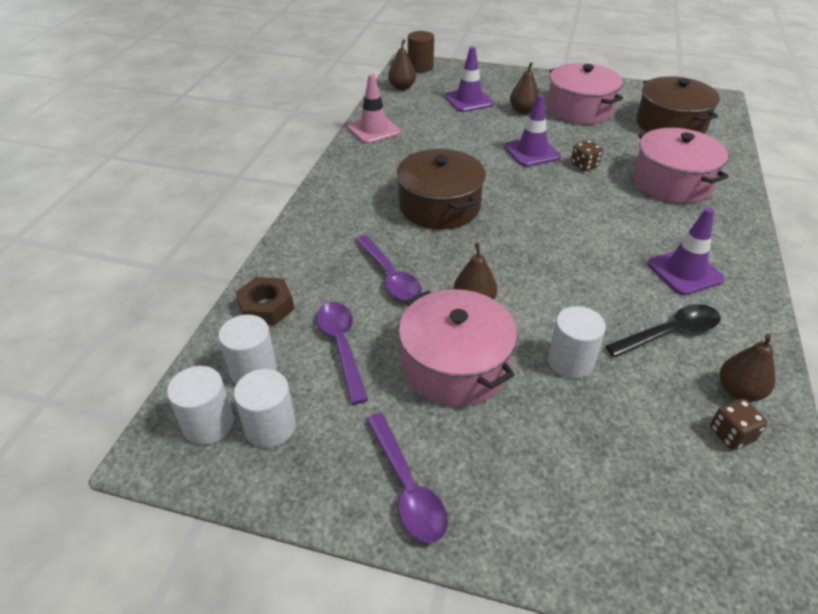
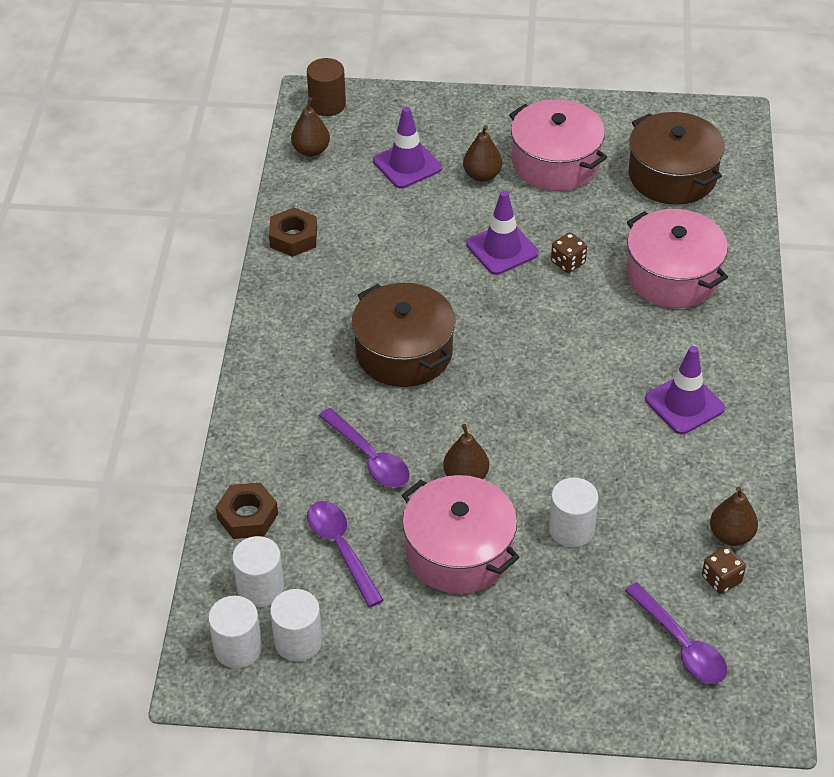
camera: 10 degrees left, 5 degrees up
pink traffic cone [347,74,401,144] -> brown nut [269,207,317,257]
purple spoon [366,413,448,543] -> purple spoon moved to [625,582,727,684]
black spoon [605,304,721,357] -> none

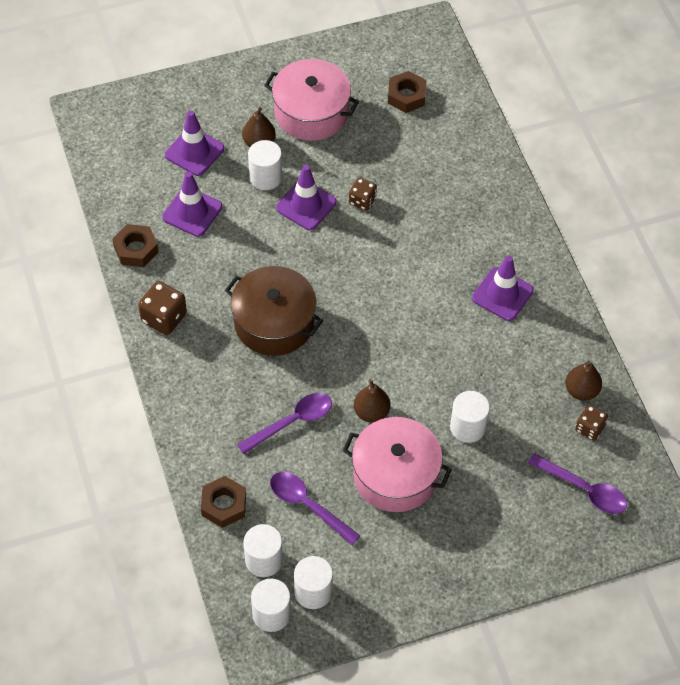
camera: 25 degrees left, 10 degrees up
brown pear [291,97,330,157] -> none
brown cylinder [307,58,346,116] -> none
purple spoon [319,408,410,488] -> purple spoon turned 60 degrees counterclockwise [237,393,332,454]
pink pot [626,209,728,308] -> none
brown pot [629,112,725,205] -> brown nut [388,71,426,113]
none -> brown dice [138,281,187,335]
none -> purple traffic cone [162,172,222,237]
none -> white cylinder [248,140,282,190]

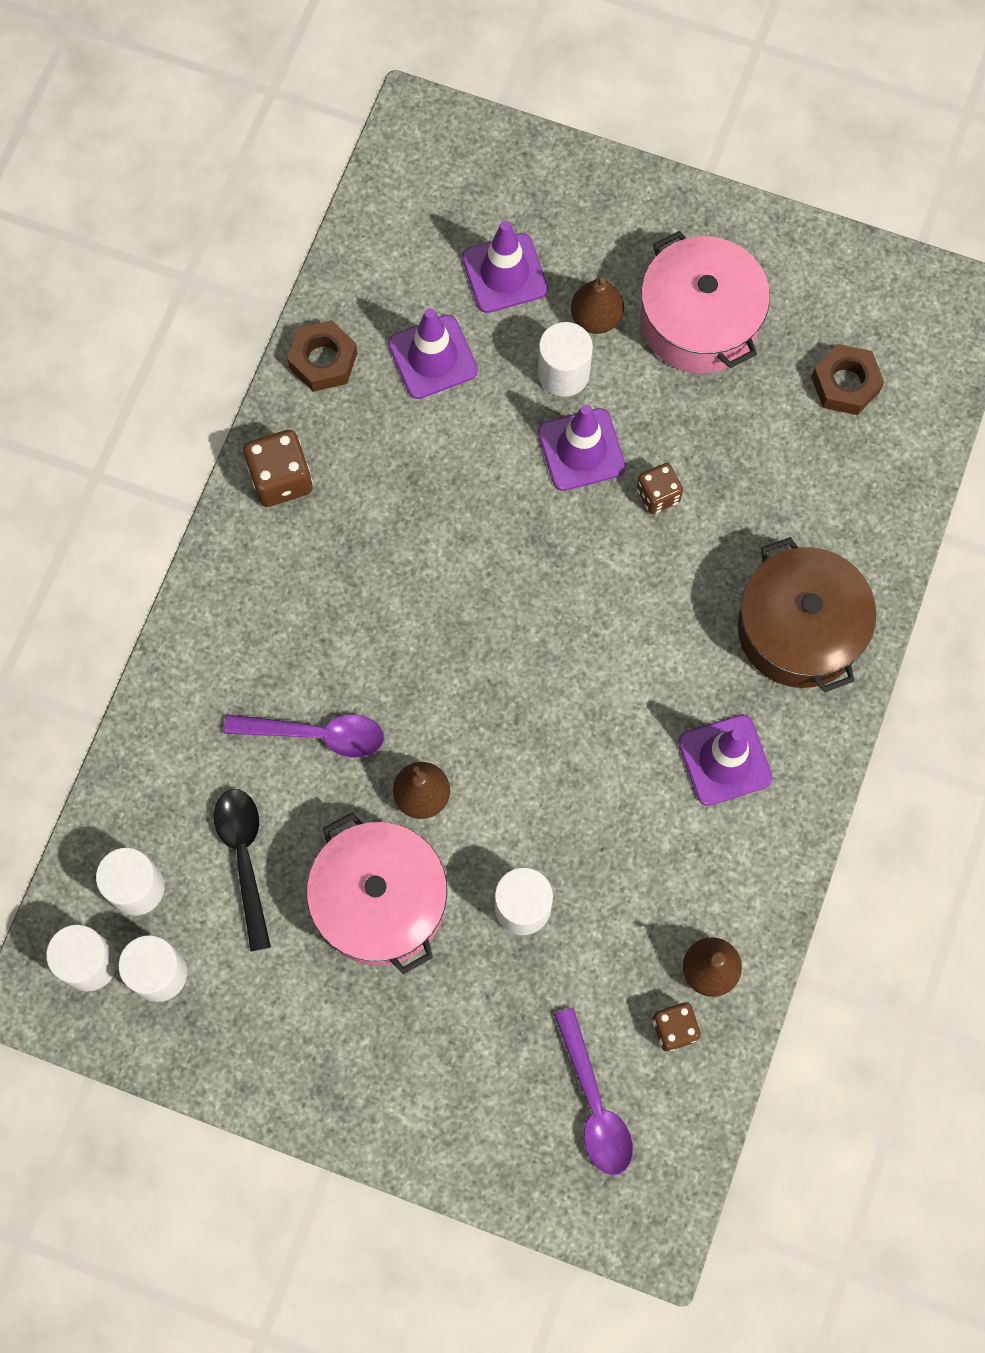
camera: 40 degrees right, 15 degrees up
brown nut [201,476,246,528] -> none
brown pot [225,266,323,356] -> brown pot moved to [738,537,876,693]
purple spoon [270,472,360,545] -> black spoon [214,789,271,951]

